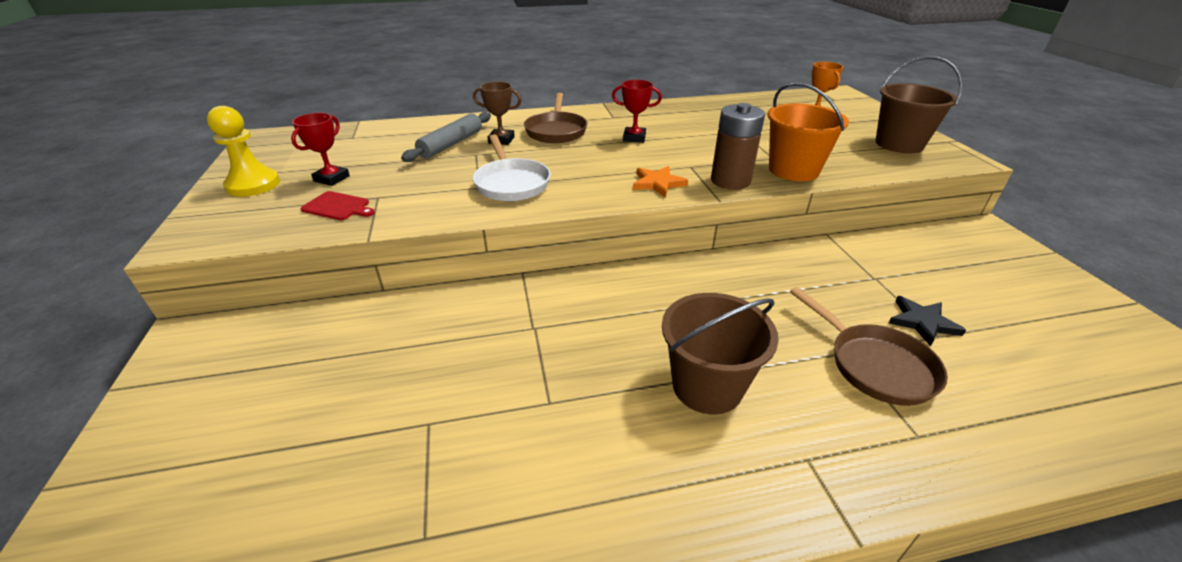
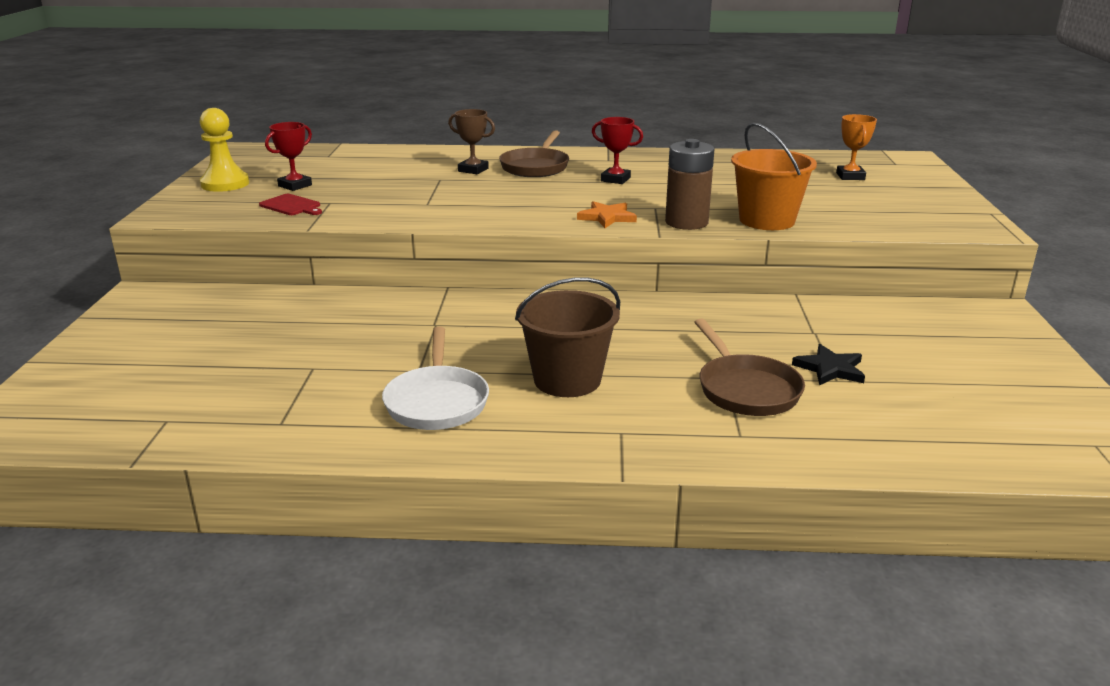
camera: 15 degrees right, 10 degrees down
grey rolling pin [401,112,491,162] -> none
white pan [473,134,551,201] -> white pan moved to [382,327,489,430]
brown bucket [876,56,962,153] -> none

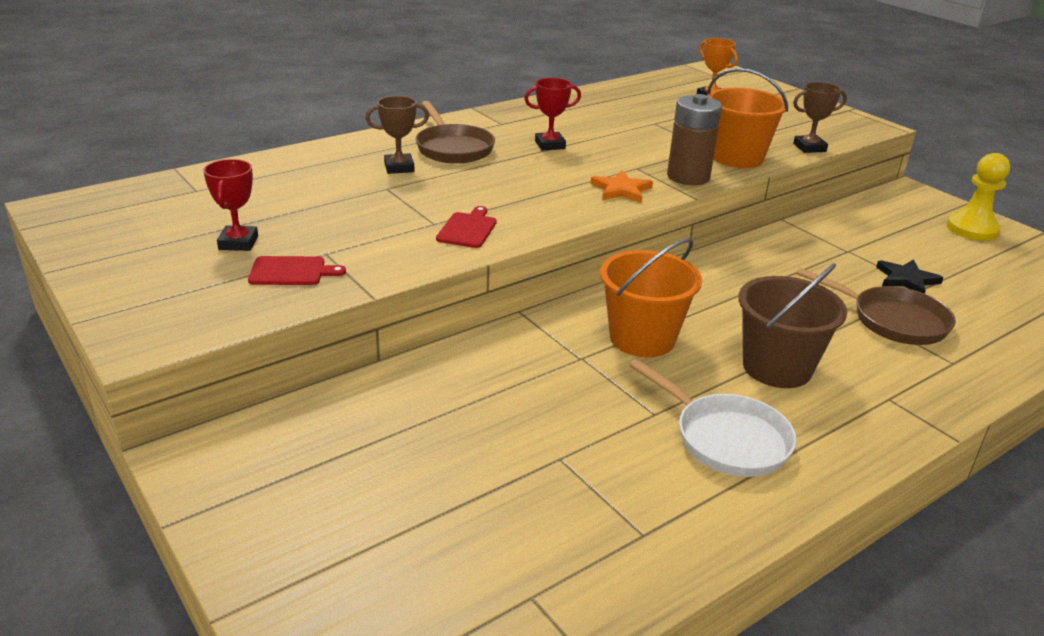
camera: 40 degrees left, 5 degrees up
yellow pawn [200,108,249,192] -> yellow pawn moved to [946,153,1010,241]
none -> red cutting board [436,206,497,248]
none -> orange bucket [600,238,702,357]
none -> brown trophy [793,82,847,153]

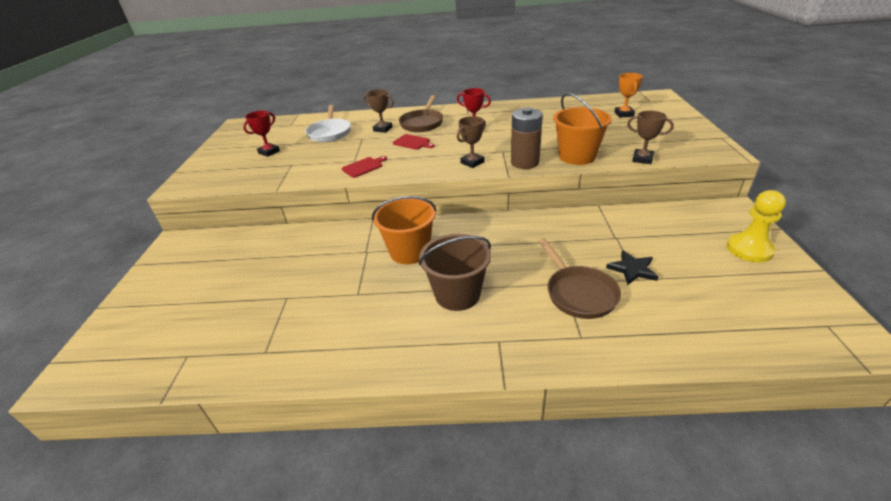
camera: 40 degrees right, 5 degrees up
red cutting board [248,256,346,285] -> red cutting board moved to [393,134,434,150]
orange star [591,170,653,203] -> brown trophy [457,116,486,168]
white pan [629,359,797,477] -> white pan moved to [305,105,351,142]

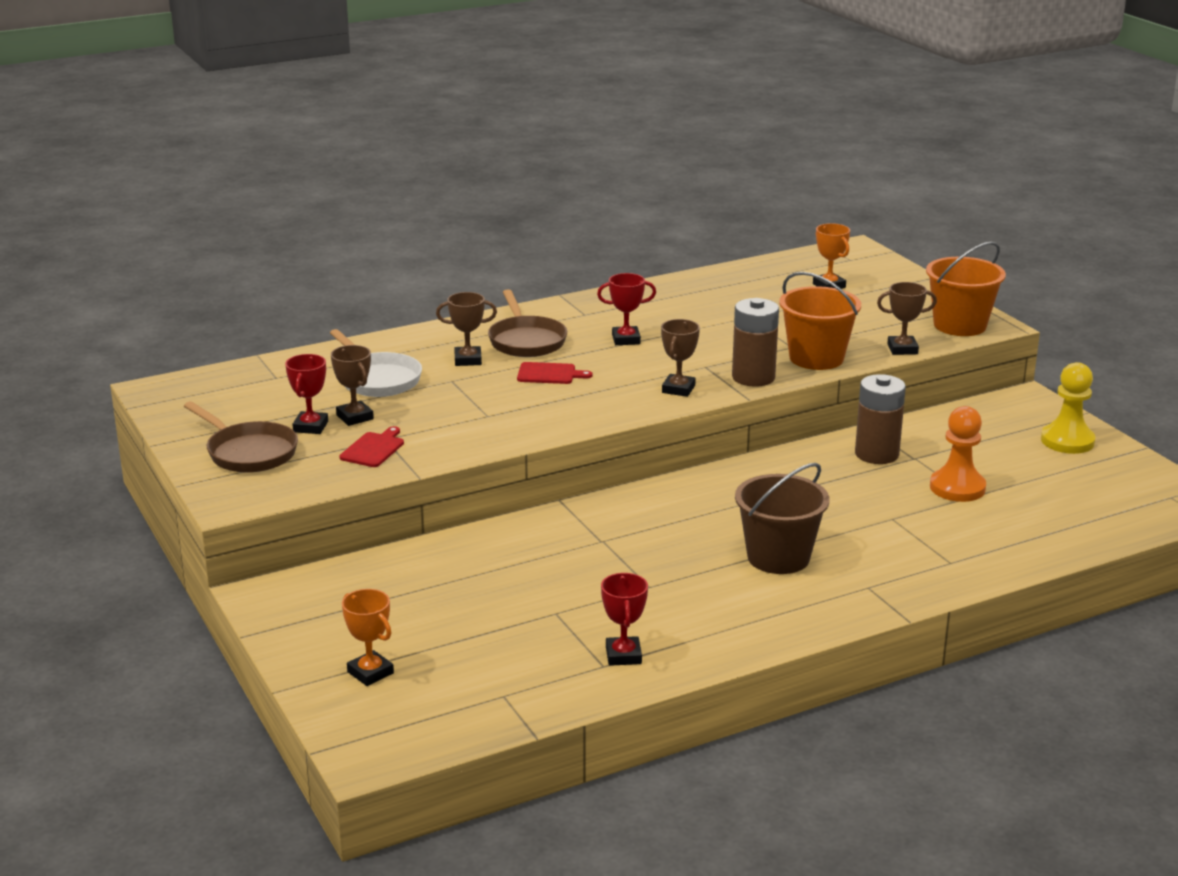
camera: 30 degrees left, 10 degrees down
red cutting board [342,156,387,178] -> red cutting board moved to [339,426,404,467]
orange bucket [372,196,437,264] -> orange bucket moved to [926,242,1006,336]
brown pan [538,238,621,319] -> brown pan moved to [184,401,298,473]
black star [606,250,659,285] -> orange pawn [930,406,986,502]
none -> brown trophy [331,345,374,426]
none -> orange trophy [342,589,394,686]
none -> red trophy [601,573,648,666]
none -> brown battery [855,374,906,464]

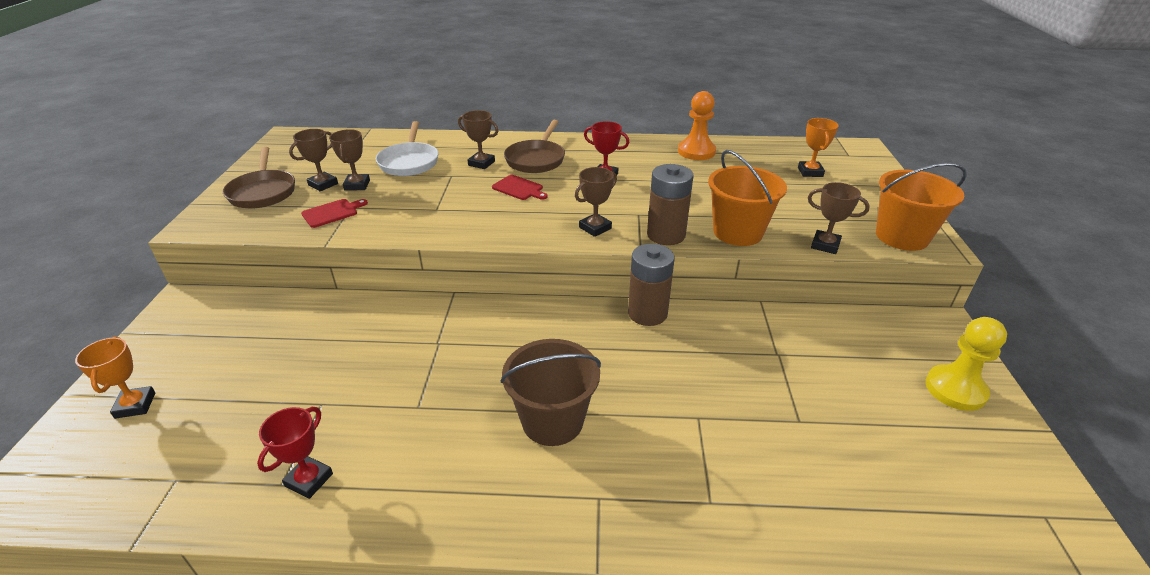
camera: 30 degrees right, 10 degrees up
red trophy [285,354,328,434] -> brown trophy [289,129,338,191]
brown battery [855,374,906,464] -> brown battery moved to [628,244,674,326]
orange pawn [930,406,986,502] -> orange pawn moved to [678,91,716,160]

